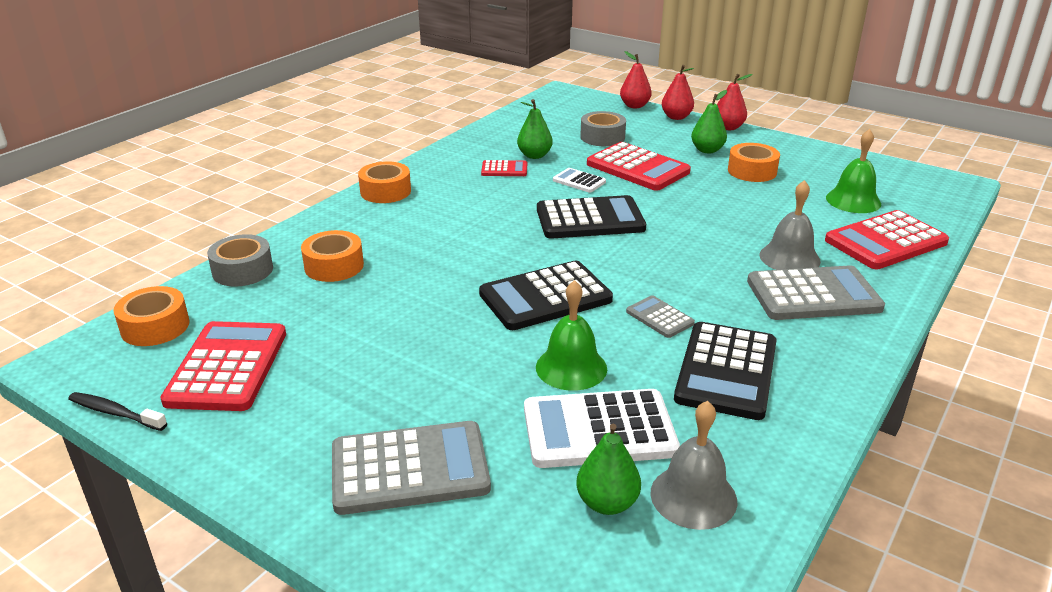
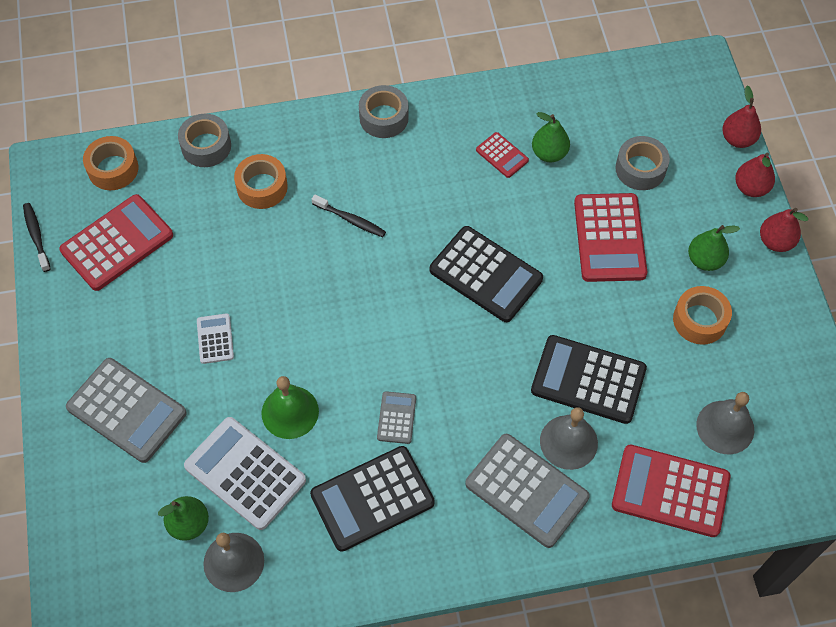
camera: 45 degrees right, 30 degrees up
orange tape [358,161,411,203] -> grey tape [359,85,409,138]
black calculator [479,261,613,330] -> black calculator moved to [531,335,647,424]
white calculator [553,168,606,193] -> white calculator moved to [197,313,234,364]
green bell [826,129,881,213] -> grey bell [696,392,754,455]
none -> black toothbrush [312,194,386,237]

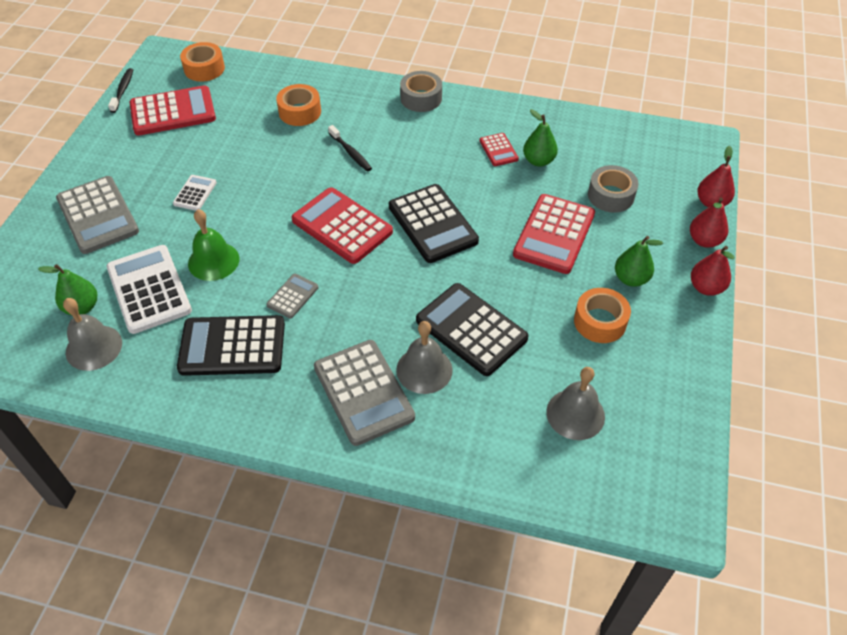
camera: 25 degrees right, 10 degrees down
grey tape [178,114,231,167] -> none
red calculator [612,445,730,537] -> red calculator moved to [292,187,393,264]

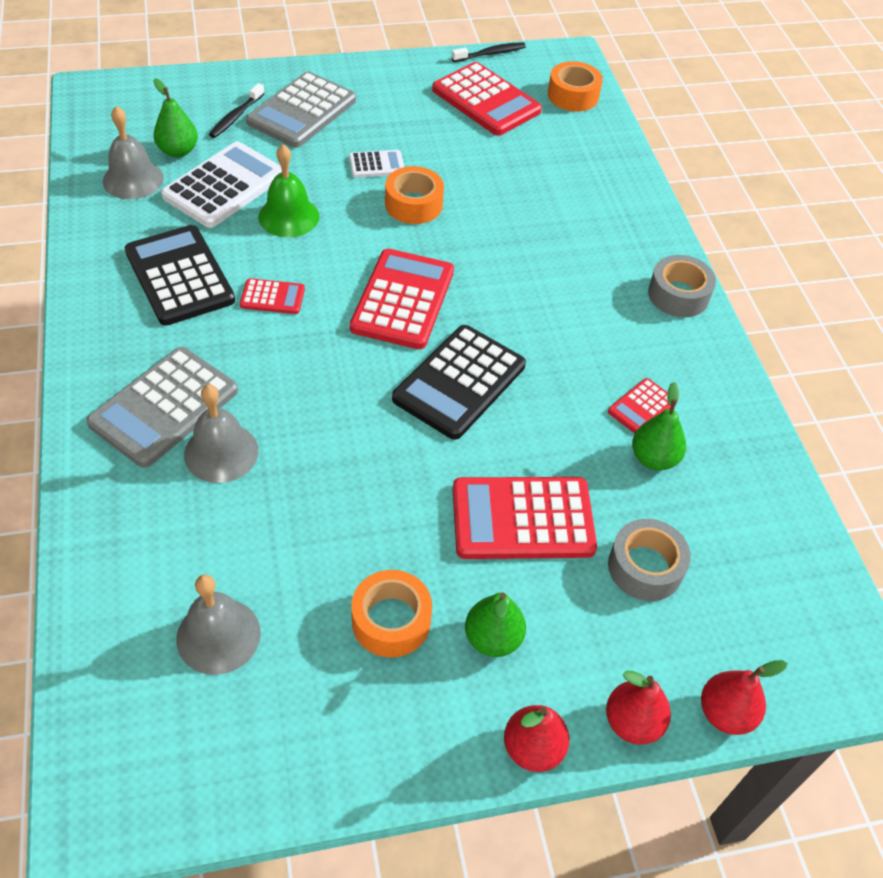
camera: 60 degrees right, 0 degrees up
grey calculator [266,274,318,319] -> red calculator [240,278,305,314]
orange tape [276,84,321,126] -> orange tape moved to [385,166,444,224]
black toothbrush [328,125,372,172] -> black toothbrush moved to [209,83,265,138]
black calculator [416,283,529,376] -> none

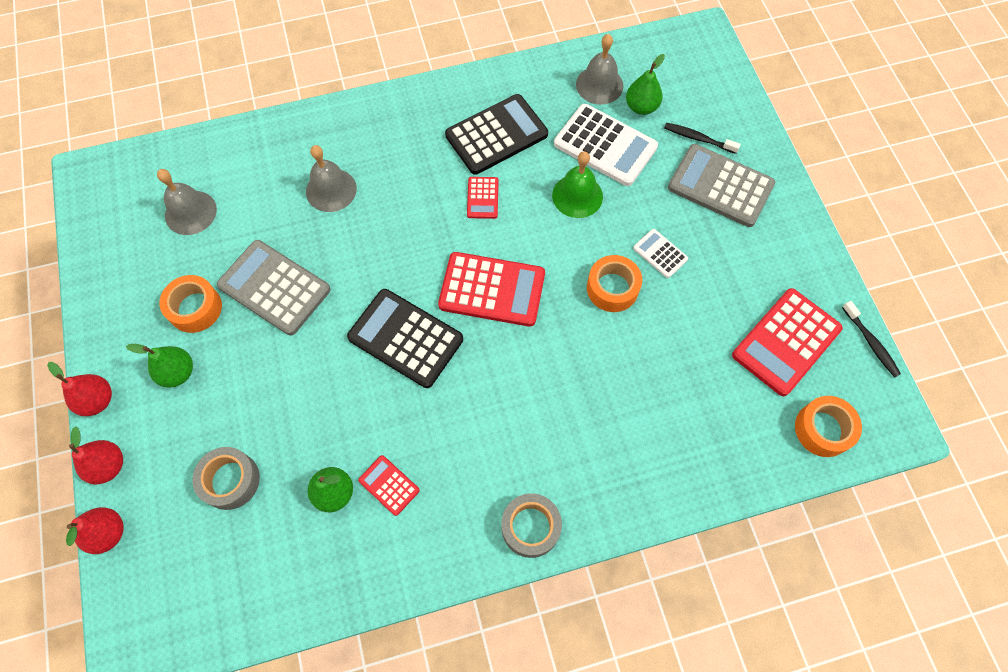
camera: 90 degrees right, 15 degrees up
grey calculator [86,347,238,468] -> grey calculator moved to [217,240,330,336]
white calculator [349,150,404,178] -> white calculator turned 150 degrees clockwise [633,229,688,278]
red calculator [452,477,597,559] -> none

